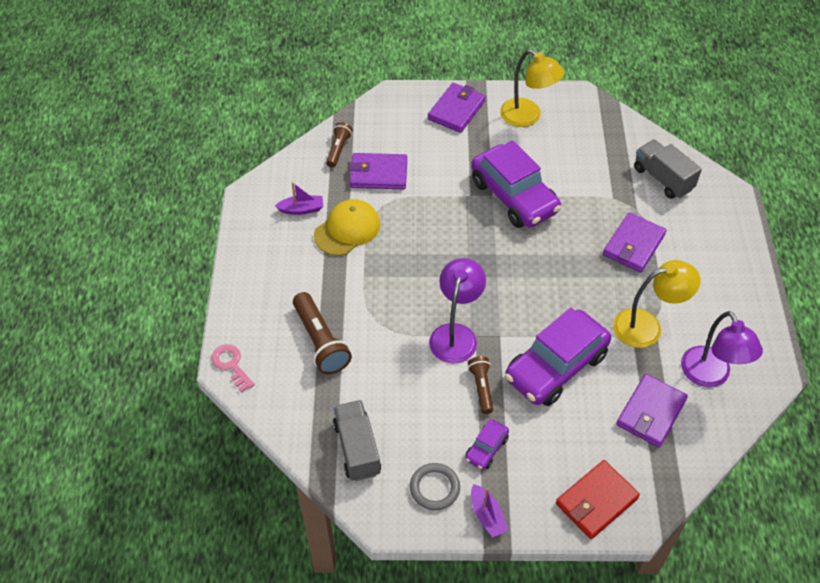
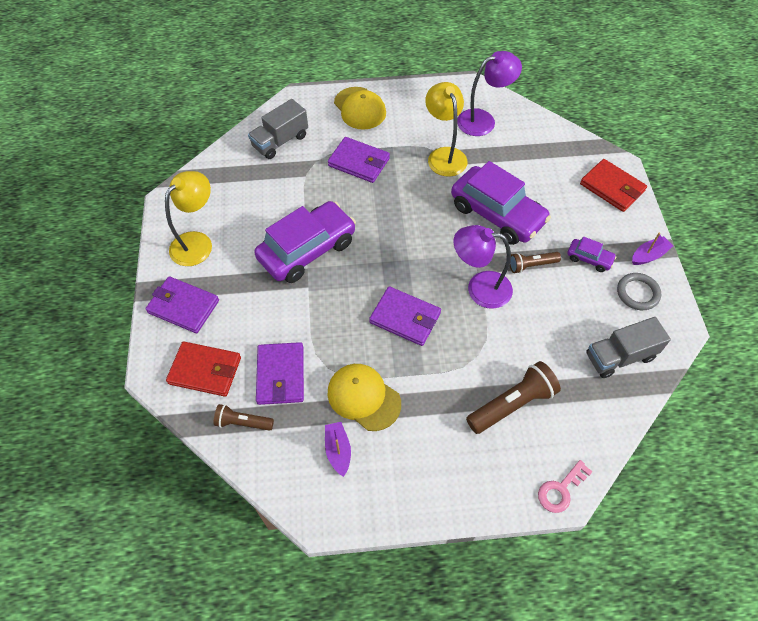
camera: 95 degrees left, 5 degrees up
purple wallet [616,374,688,447] -> purple wallet moved to [369,286,441,346]
none -> red wallet [166,341,241,397]
none -> yellow cap [334,87,386,130]

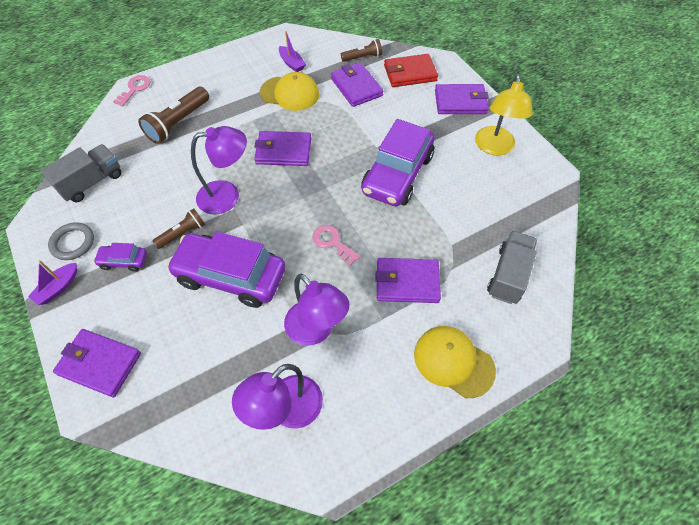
camera: 155 degrees right, 0 degrees up
yellow lamp [425,82,467,177] -> purple lamp [284,274,350,346]
red wallet [580,159,647,212] -> purple wallet [53,329,141,397]
none -> pink key [312,225,360,266]

